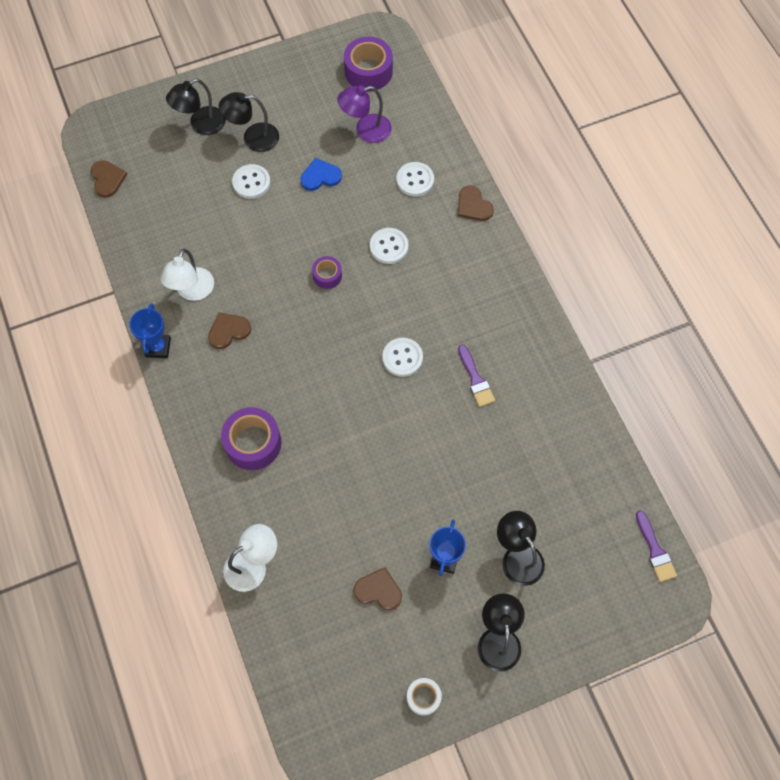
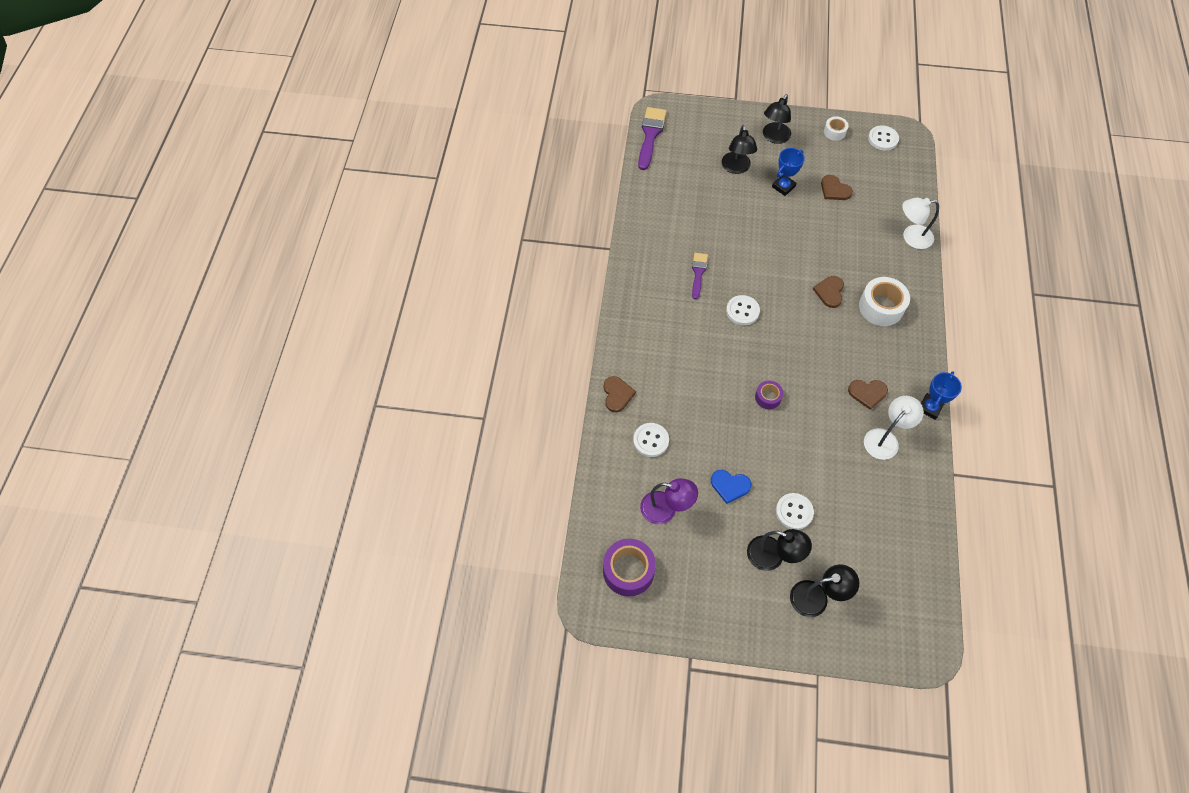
camera: 150 degrees left, 5 degrees down
brown heart [91,160,127,198] -> brown heart moved to [813,276,844,308]
purple tape [221,407,282,470] -> white tape [859,277,910,326]
white button [370,228,408,264] -> white button moved to [868,125,899,151]
purple brush [636,510,677,582] -> purple brush [638,107,667,170], size x1.60

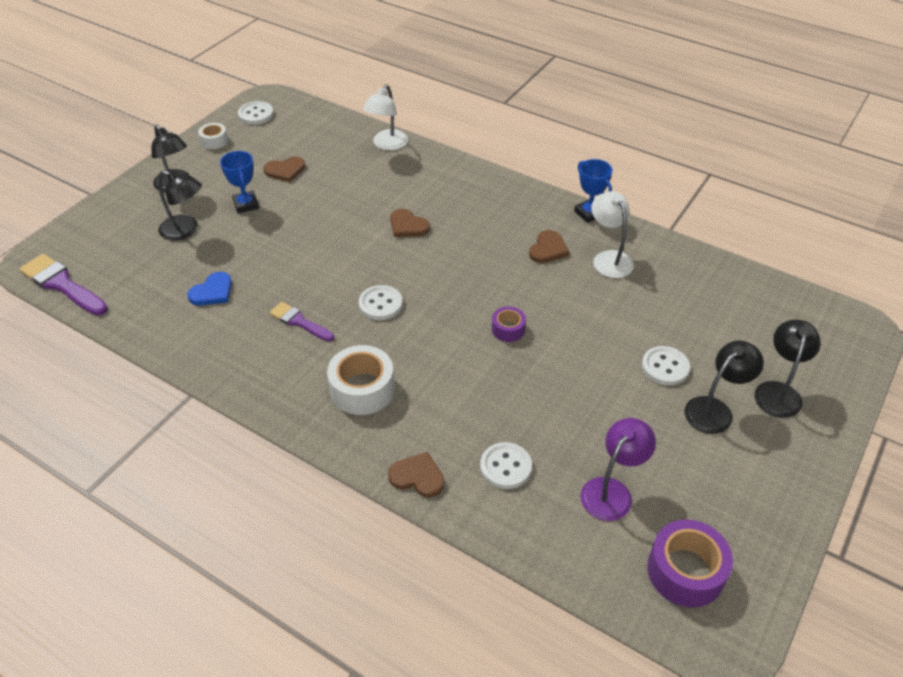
camera: 65 degrees left, 15 degrees down
blue heart [711,470,752,504] -> blue heart moved to [187,272,232,306]
white tape [859,277,910,326] -> white tape moved to [327,345,395,415]

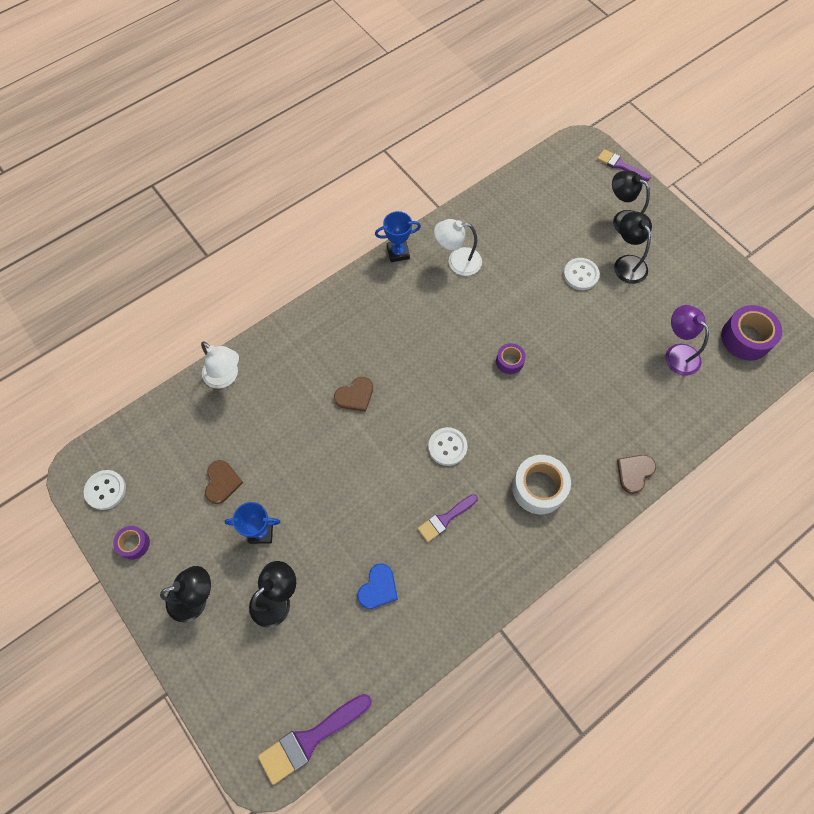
camera: 70 degrees left, 20 degrees up
blue heart [187,272,232,306] -> blue heart turned 60 degrees clockwise [357,563,398,609]
white tape [198,123,228,149] -> purple tape [113,526,150,559]
white button [480,442,532,489] -> none
brown heart [529,230,569,263] -> none
none -> purple brush [597,149,651,181]

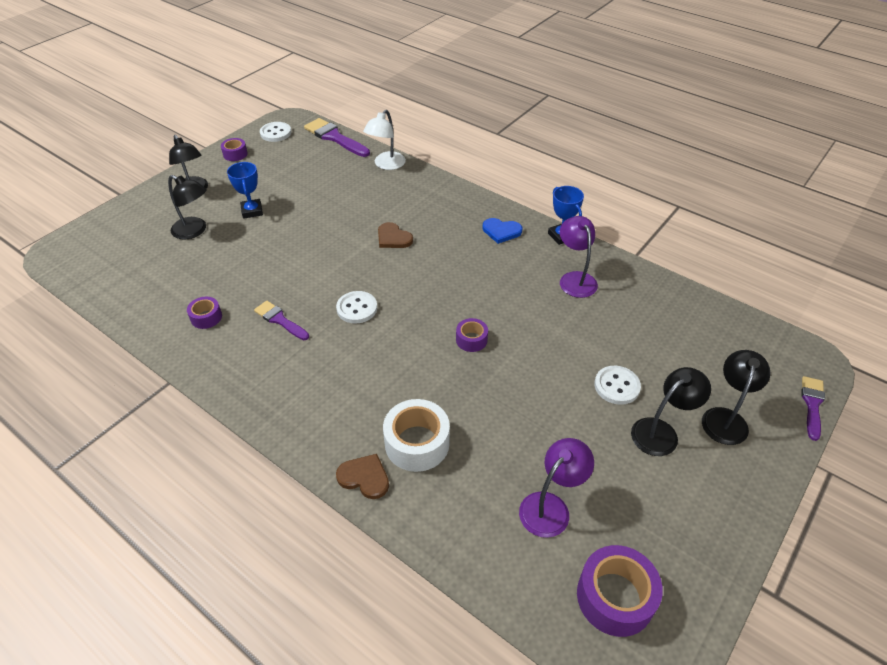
camera: 75 degrees right, 20 degrees down
brown heart [205,460,243,504] -> none
purple brush [258,694,372,785] -> purple brush moved to [304,118,370,157]
blue heart [357,563,398,609] -> blue heart moved to [483,218,522,244]
white lamp [434,219,482,276] -> purple lamp [560,216,598,298]
white tape [512,455,571,514] -> white tape moved to [383,399,450,472]
none -> purple tape [187,297,222,329]

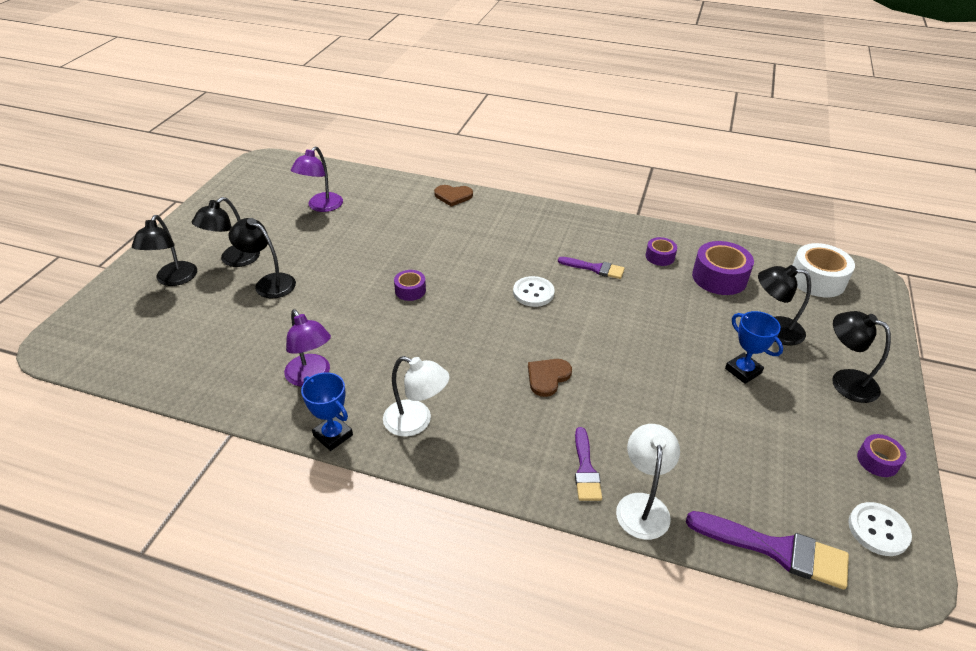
camera: 160 degrees right, 5 degrees down
brown heart [378,222,413,248] -> brown heart turned 75 degrees counterclockwise [528,359,572,397]
white tape [383,399,450,472] -> white tape moved to [793,243,855,297]
blue heart [483,218,522,244] -> white lamp [383,356,449,437]
purple tape [577,545,663,637] -> purple tape moved to [692,241,754,295]
white button [594,366,641,405] -> black lamp [229,218,296,299]
purple brush [801,376,825,441] -> purple brush moved to [575,427,602,501]

